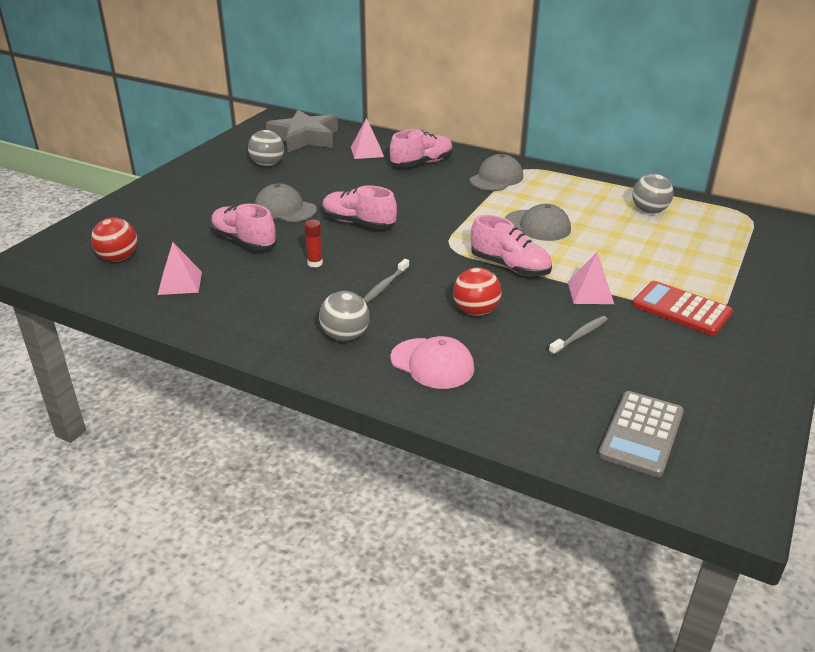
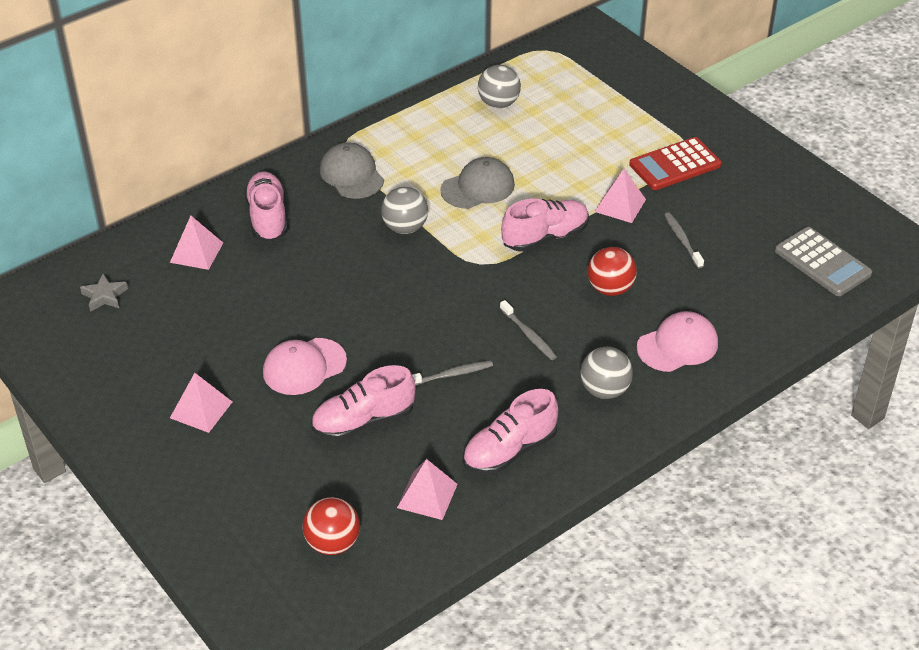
camera: 65 degrees left, 10 degrees up
grey ball [248,130,284,166] -> grey ball moved to [381,187,428,234]
grey cap [255,183,317,222] -> pink cap [263,338,347,395]
grey star [266,110,338,152] -> grey star [80,273,128,312], size x0.43
red glue stick [304,220,323,267] -> grey toothbrush [412,360,493,386]
pink shoe [322,185,397,229] -> pink shoe moved to [463,389,558,475]
none -> pink pyramid [170,373,232,433]

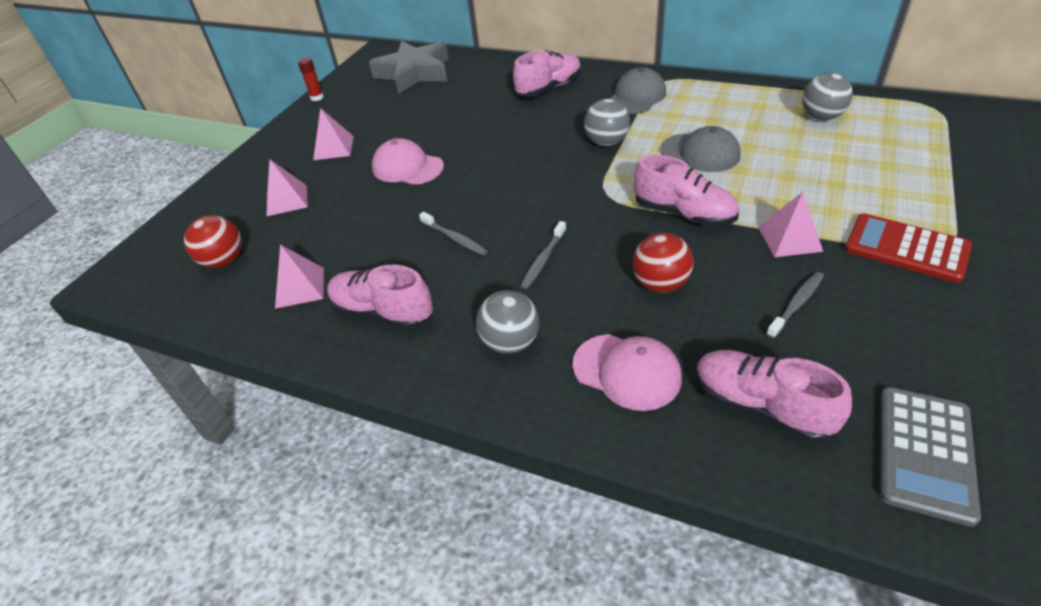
camera: 65 degrees right, 0 degrees up
grey star [80,273,128,312] -> grey star [369,41,449,94], size x2.33
pink pyramid [170,216,223,270] -> pink pyramid moved to [267,160,308,216]
pink shoe [311,365,416,440] -> pink shoe moved to [696,350,852,442]
none -> red glue stick [298,57,324,101]

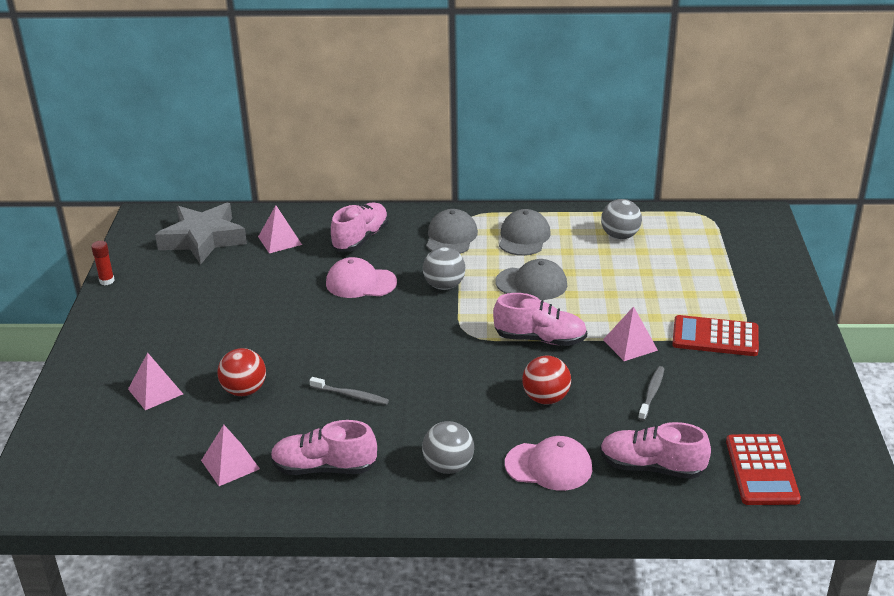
camera: 25 degrees left, 10 degrees down
red ball [184,215,242,268] -> red ball moved to [217,348,266,396]
pink pyramid [313,108,354,160] -> pink pyramid moved to [258,205,302,253]
pink cap [372,138,444,185] -> pink cap moved to [326,257,397,298]
grey toothbrush [520,221,566,289] -> none
grey calculator [880,387,981,527] -> red calculator [726,434,801,505]
none -> grey cap [499,209,551,256]

